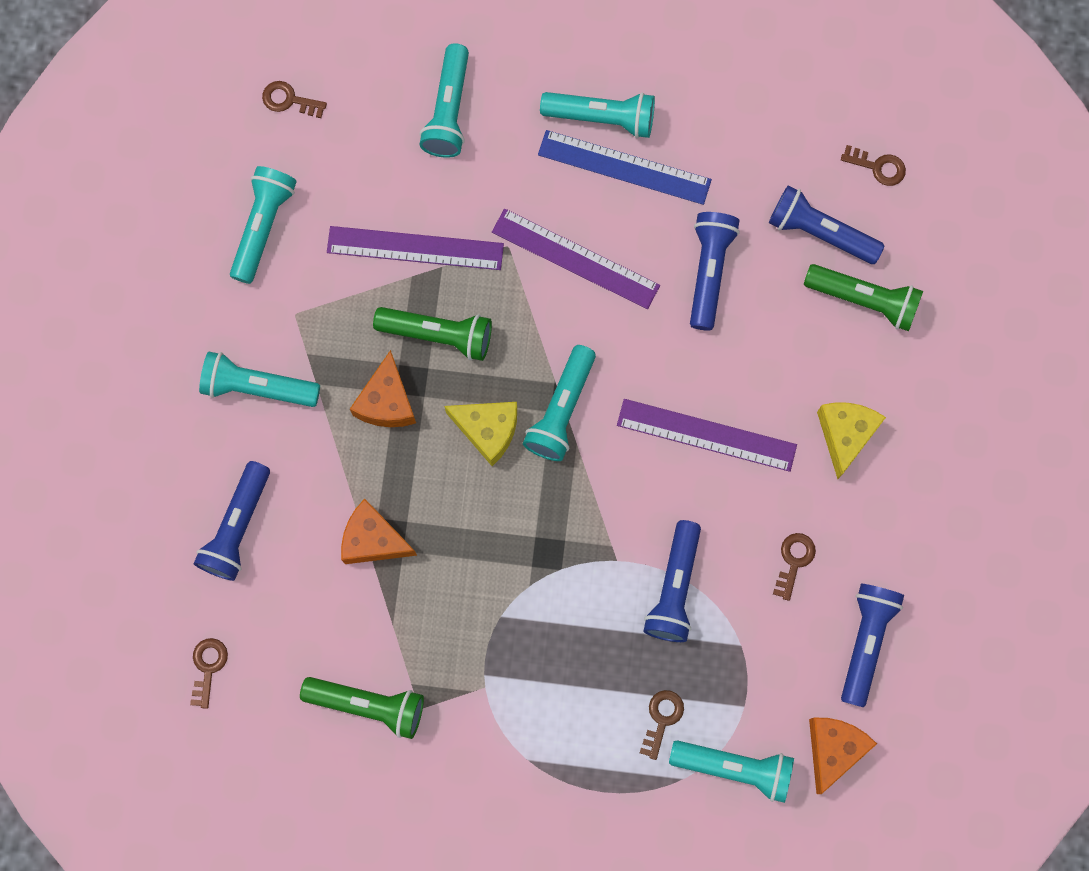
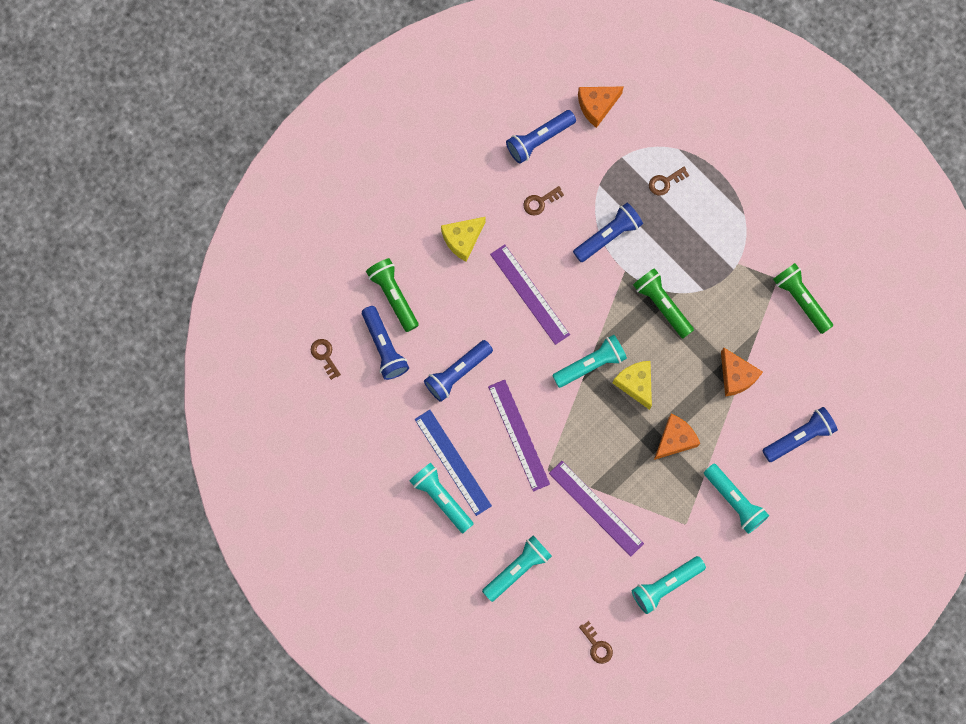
camera: 140 degrees left, 0 degrees up
brown key [190,638,228,709] -> none
green flashlight [373,307,492,361] -> green flashlight moved to [633,268,694,338]
turquoise flashlight [669,740,794,803] -> none

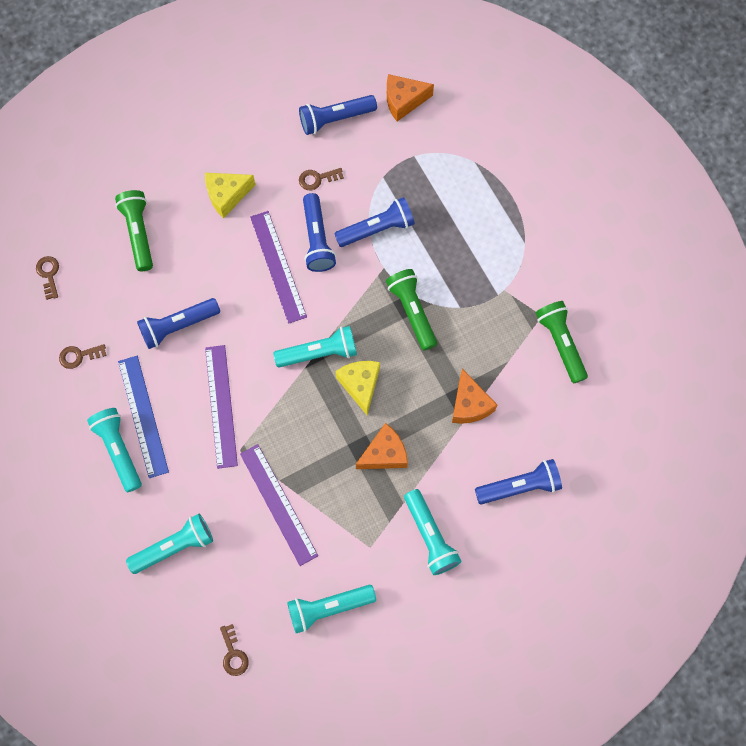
camera: 15 degrees right, 5 degrees down
blue flashlight [362,306,409,380] -> blue flashlight moved to [303,193,336,272]
brown key [649,167,689,196] -> brown key moved to [59,344,107,369]

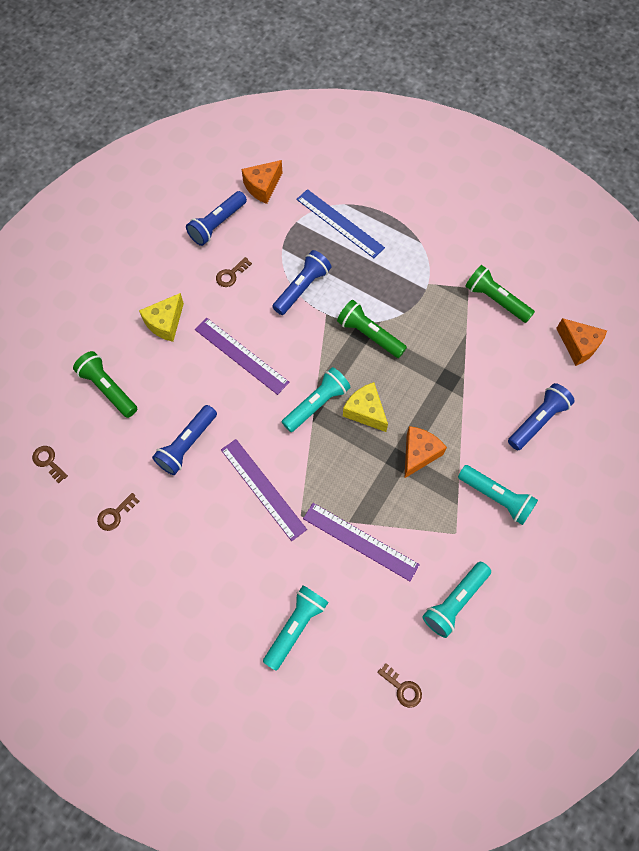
camera: 30 degrees left, 5 degrees down
turquoise flashlight [87,408,142,492] -> none
blue ruler [118,356,169,478] -> blue ruler moved to [296,189,385,258]
blue flashlight [303,193,336,272] -> none
orange cheese [452,369,497,424] -> orange cheese moved to [556,318,607,366]

